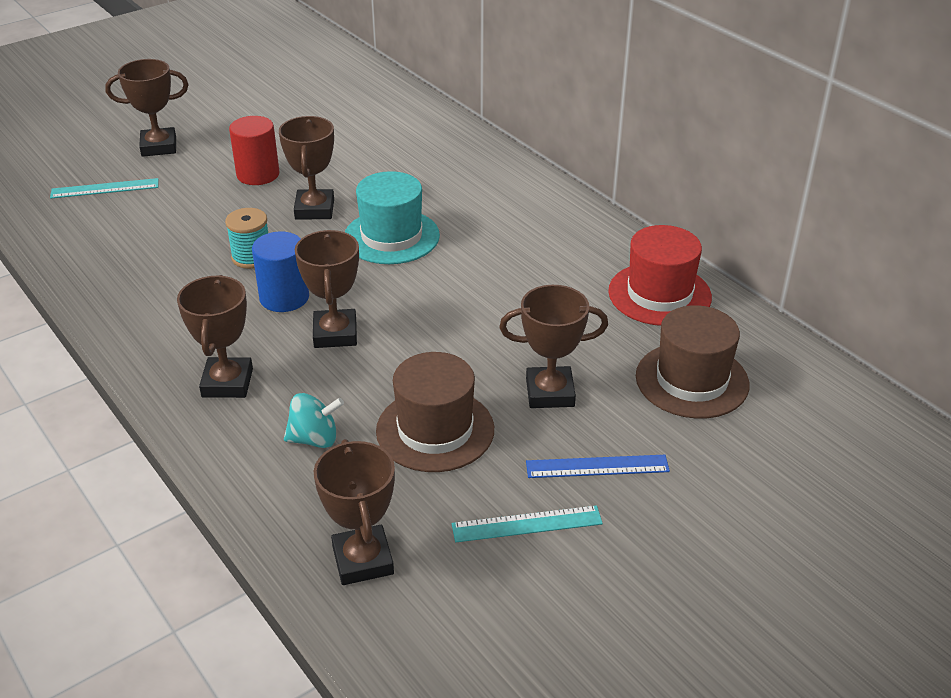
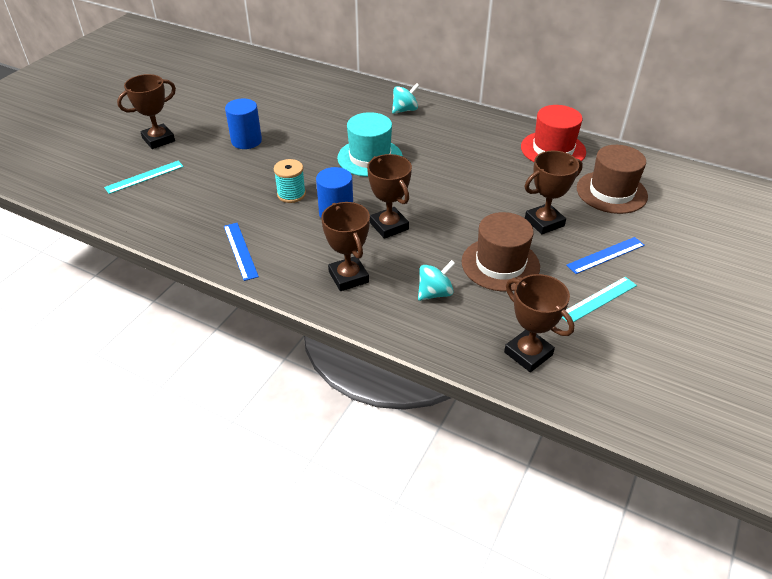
camera: 25 degrees left, 5 degrees up
red cylinder [229,116,279,185] -> blue cylinder [225,98,262,149]
brown trophy [279,116,334,220] -> none
none -> blue ruler [224,223,259,281]
none -> turquoise spinning top [392,83,420,114]

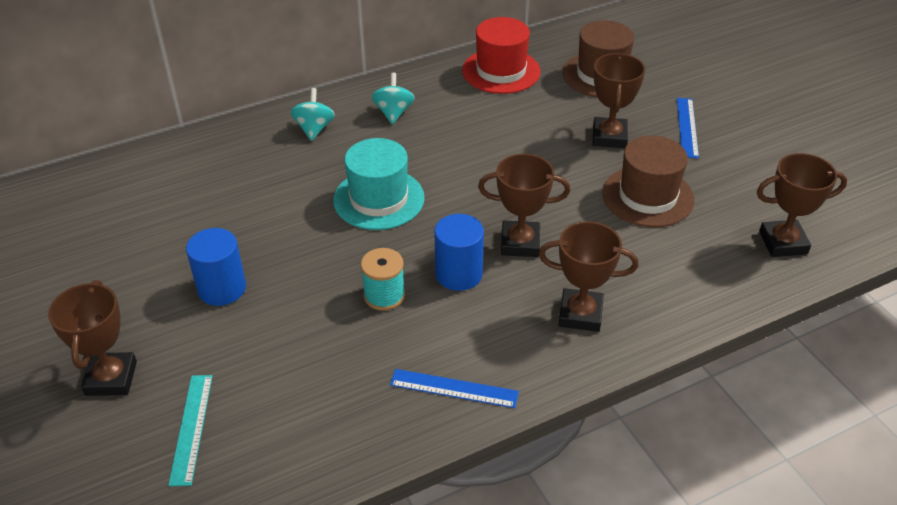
camera: 55 degrees left, 0 degrees up
turquoise spinning top [418,260,456,301] -> turquoise spinning top moved to [371,73,415,124]
turquoise ruler [562,277,637,322] -> none

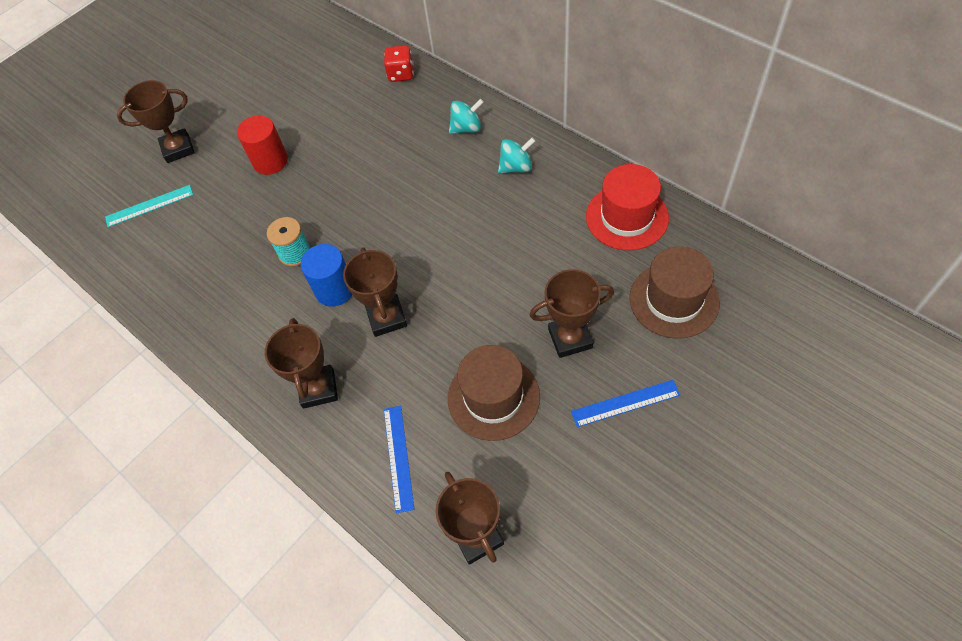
camera: 75 degrees right, 15 degrees up
blue cylinder [186,228,246,306] -> red cylinder [237,115,288,175]
turquoise hat [333,138,425,230] -> none
blue ruler [390,369,519,408] -> blue ruler moved to [384,406,414,513]
none -> red dice [384,45,414,82]

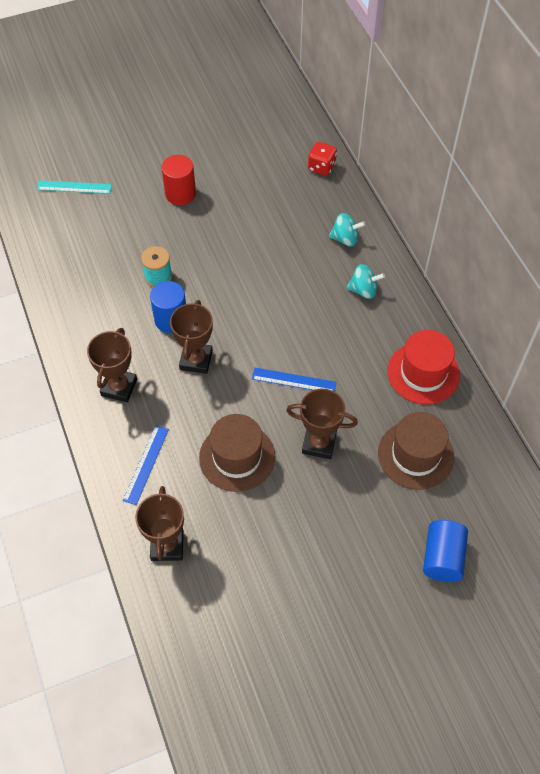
camera: 20 degrees right, 0 degrees up
brown trophy [117,80,195,163] -> none
blue ruler [571,380,680,427] -> blue ruler moved to [252,368,337,392]
none -> blue cylinder [423,520,468,582]

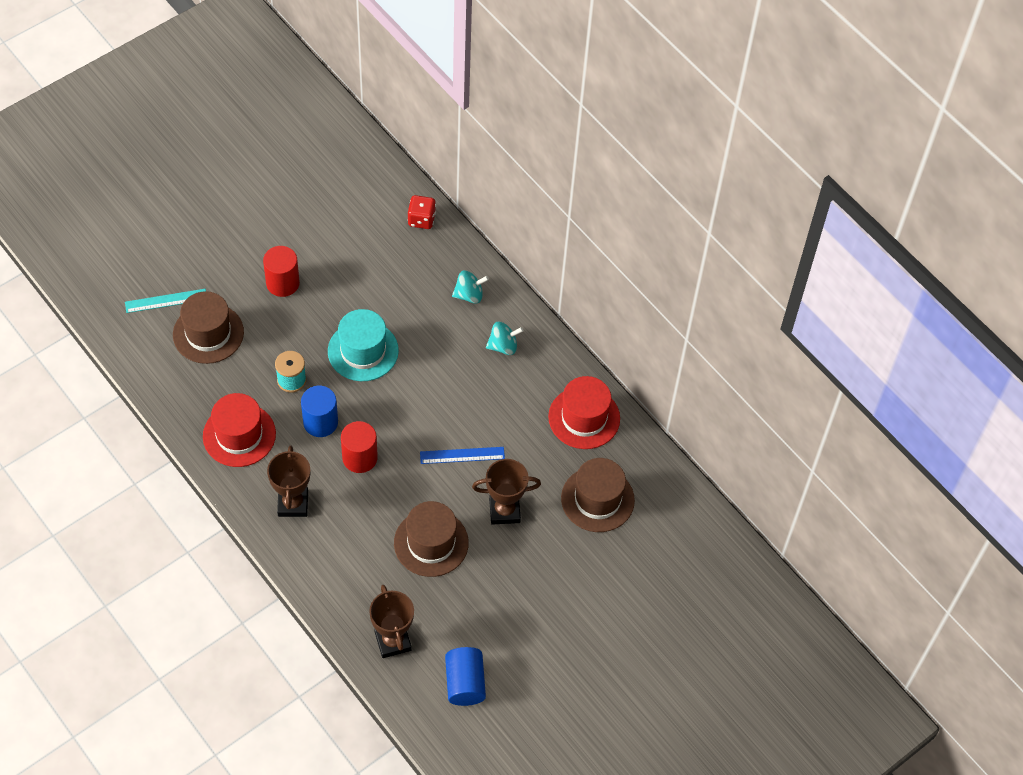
camera: 20 degrees left, 0 degrees up
blue ruler [123,425,169,505] -> none
brown trophy [170,300,213,374] -> red cylinder [341,421,378,473]
blue cylinder [423,520,468,582] -> blue cylinder moved to [445,647,486,706]
none -> brown hat [173,291,244,364]
none -> red hat [203,393,276,467]
none -> turquoise hat [328,309,399,381]

